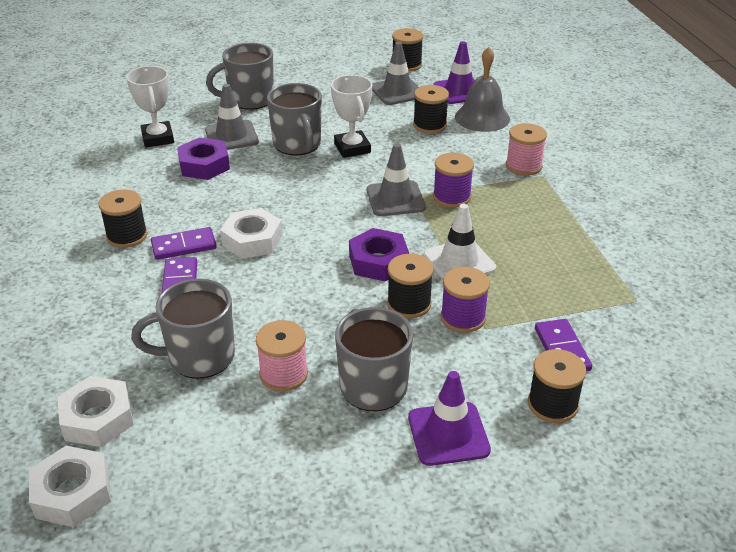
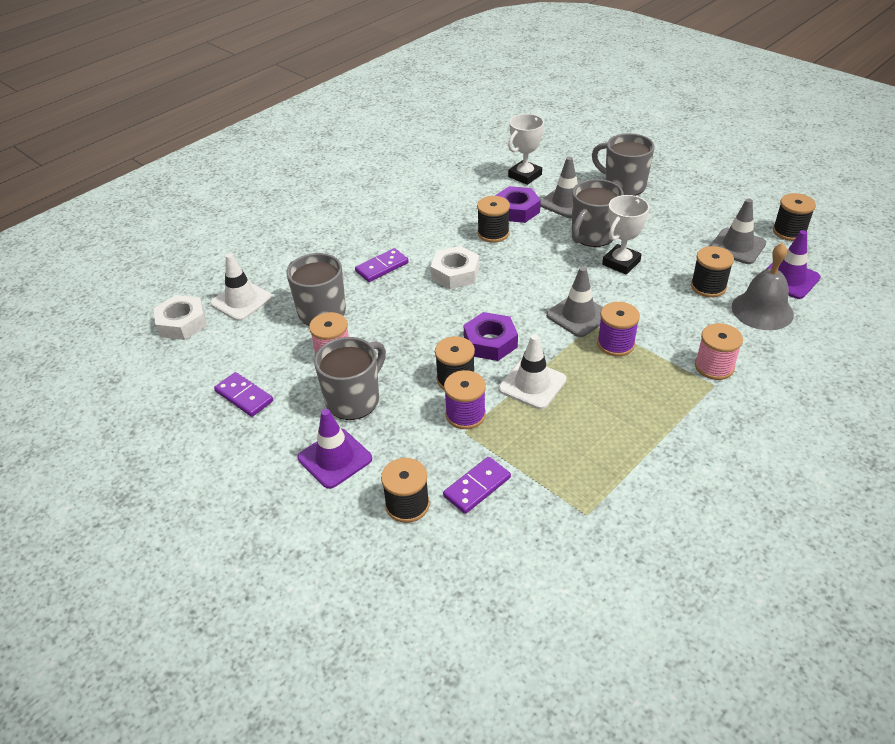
camera: 60 degrees right, 5 degrees up
white nut [57,376,134,447] -> white traffic cone [210,253,272,321]
black spool [99,189,147,248] -> black spool moved to [477,196,510,243]
purple domino [151,227,217,260] -> purple domino moved to [214,372,273,417]

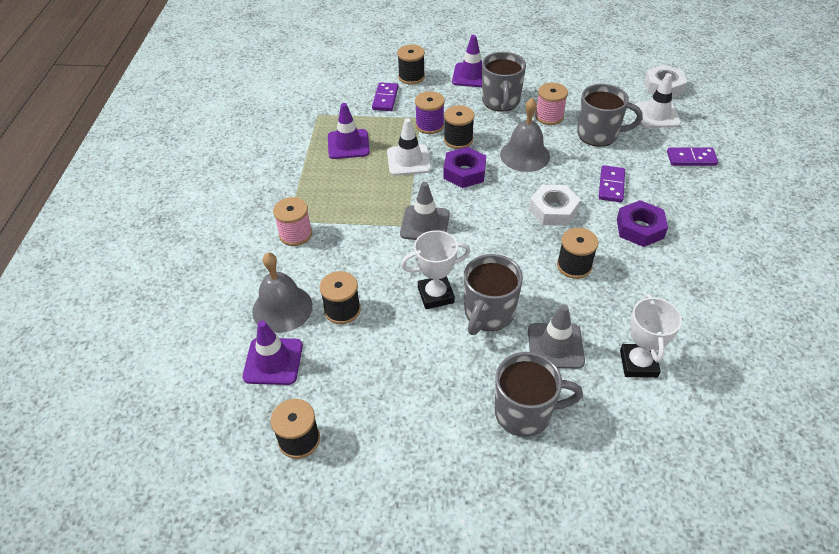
camera: 140 degrees right, 5 degrees up
purple domino [214,372,273,417] -> purple domino moved to [667,148,718,166]
purple nut [495,186,541,223] -> purple nut moved to [617,200,668,247]
grey mug [572,179,624,247] -> grey mug turned 150 degrees counterclockwise [464,254,523,335]
purple spool [597,302,640,356] -> none
white trophy [602,195,650,275] -> white trophy turned 75 degrees clockwise [401,230,470,309]
grey traffic cone [710,199,766,264] -> none
none -> purple traffic cone [328,103,370,159]
none -> grey bell [500,98,550,172]

